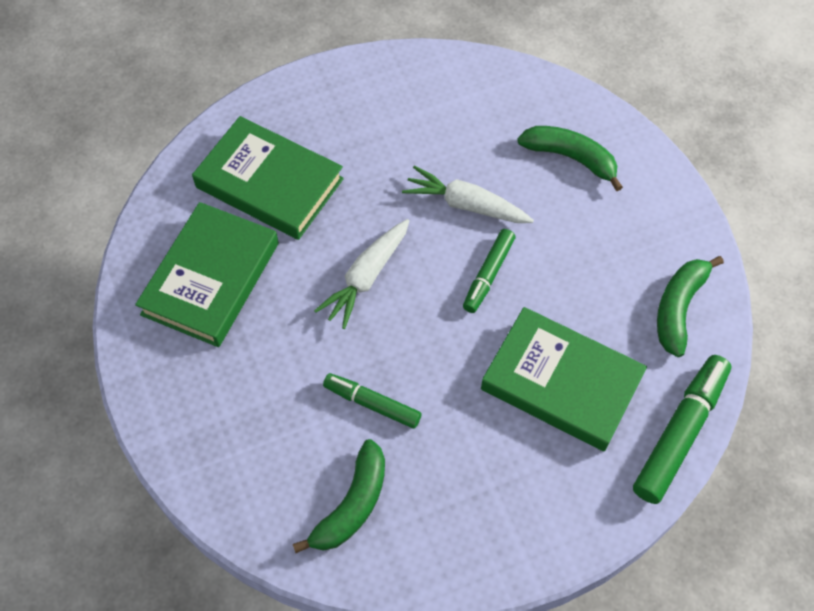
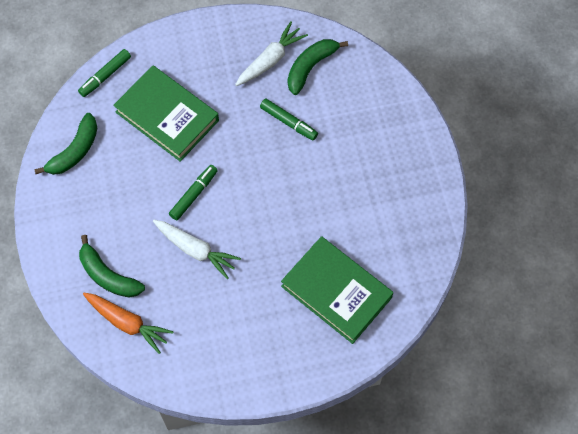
camera: 170 degrees left, 5 degrees up
green book [135,202,279,347] -> none
white carrot [314,219,409,329] -> white carrot moved to [235,22,308,86]
green marker [633,355,731,504] -> green marker [78,49,131,97], size x0.62
none -> orange carrot [83,293,174,354]

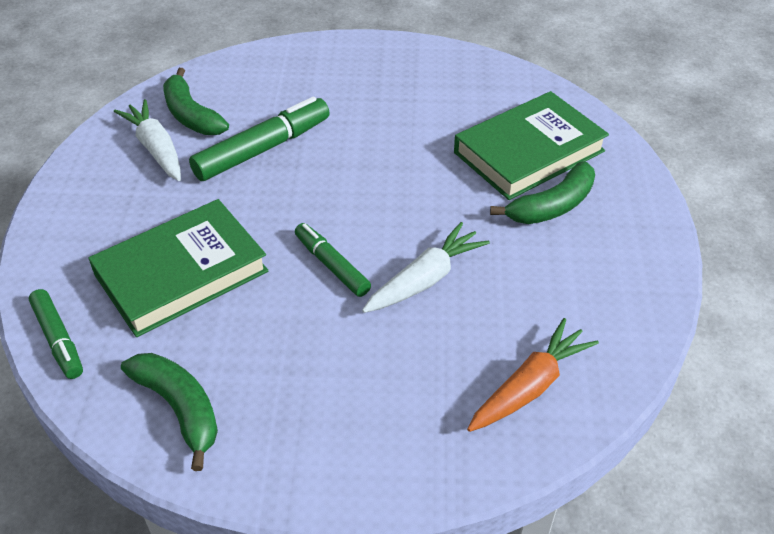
camera: 75 degrees left, 20 degrees down
green banana [79,235,145,298] -> green banana moved to [490,161,595,224]
green marker [260,99,318,140] -> green marker [189,96,330,181], size x1.62

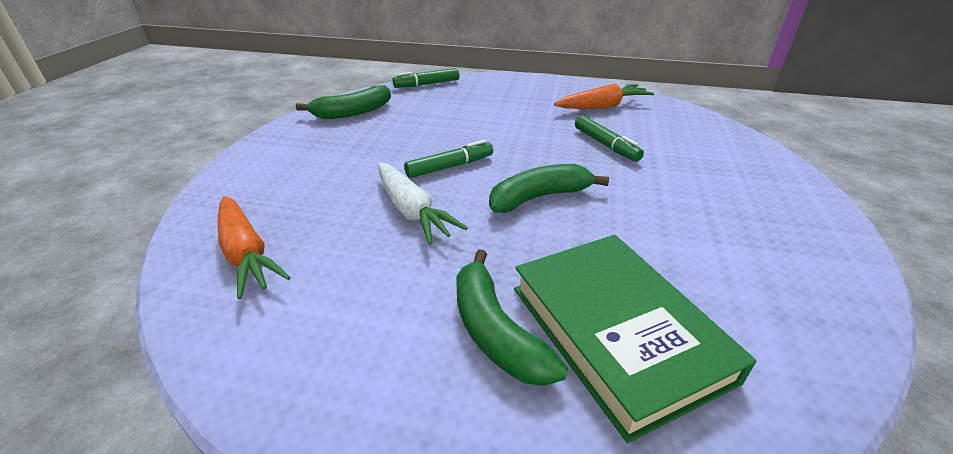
camera: 100 degrees right, 10 degrees down
green book [88,199,268,337] -> none
white carrot [114,99,181,181] -> orange carrot [554,84,654,109]
green banana [163,68,229,135] -> green banana moved to [489,164,609,213]
green marker [189,96,330,181] -> green marker [575,116,644,162], size x0.62

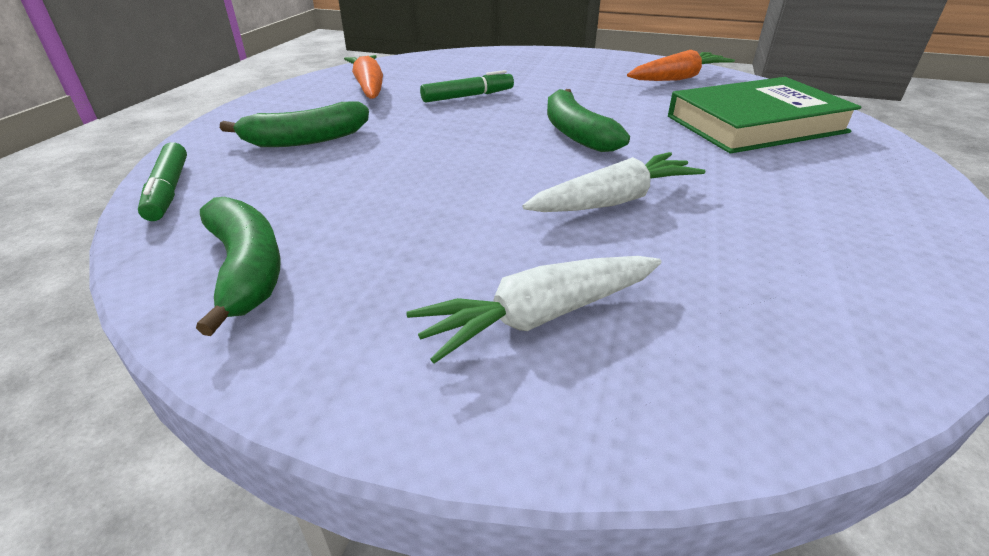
camera: 85 degrees left, 0 degrees up
orange carrot [218,196,291,299] -> orange carrot moved to [627,50,735,81]
green marker [404,140,493,178] -> none
green banana [456,249,568,386] -> green banana moved to [220,102,369,147]
none -> white carrot [406,256,661,364]

